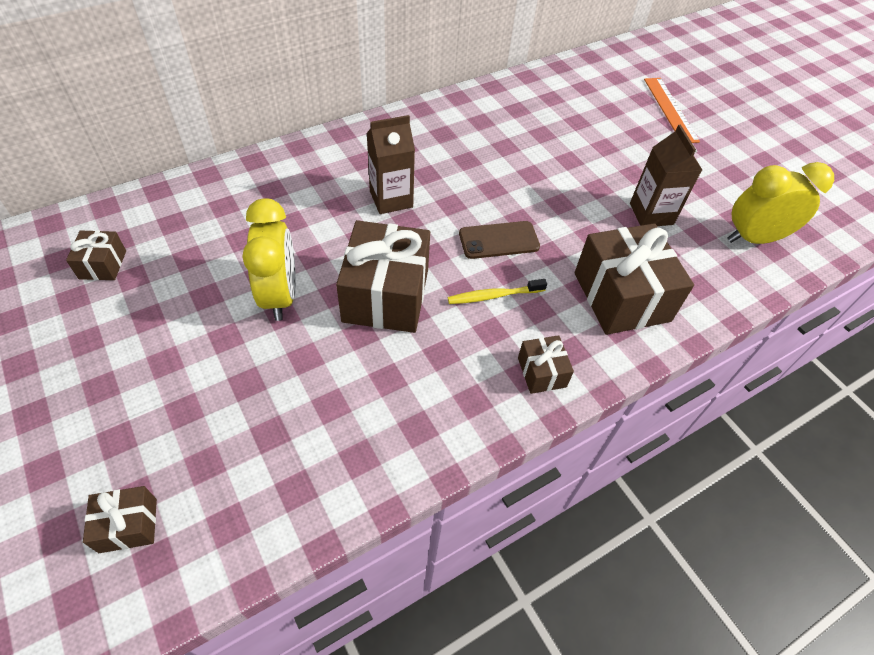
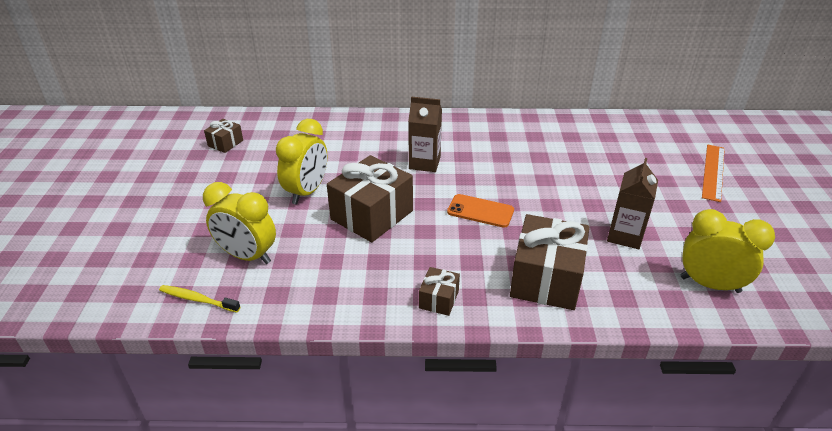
camera: 35 degrees right, 15 degrees down
brown gift [83,486,157,553] -> none
yellow toothbrush [448,279,547,304] -> yellow toothbrush moved to [159,285,240,313]
brown phone [459,221,540,259] -> orange phone [447,194,514,228]
none -> yellow clock [203,182,276,264]

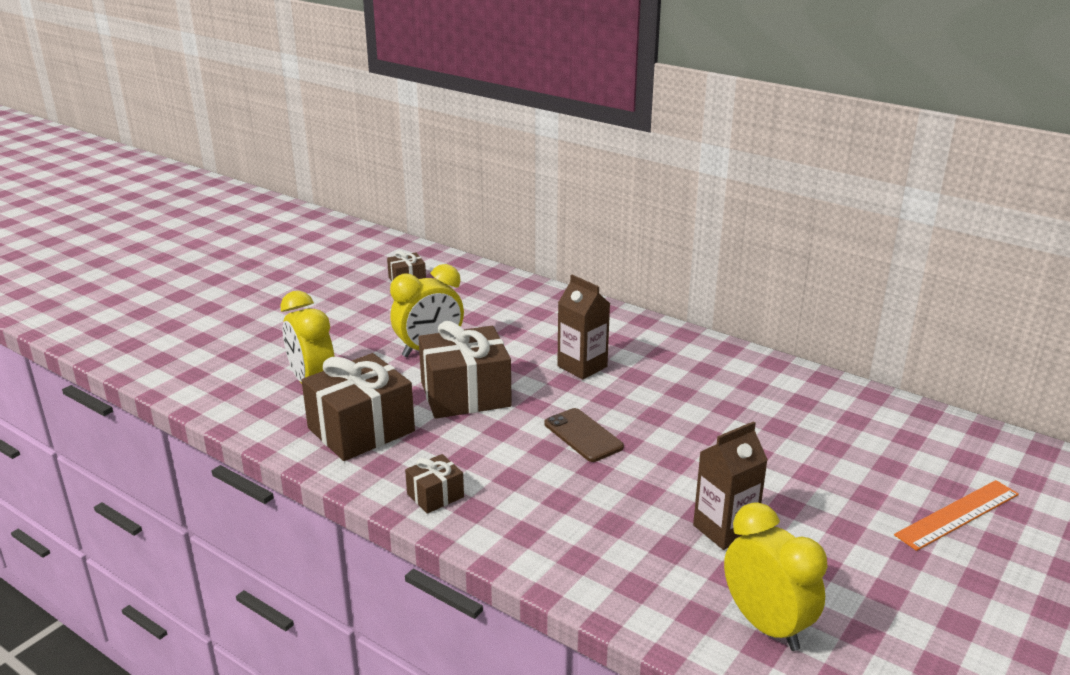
camera: 35 degrees right, 10 degrees down
yellow toothbrush [159,285,240,313] -> none
orange phone [447,194,514,228] -> brown phone [545,408,624,462]
brown gift [510,214,589,310] -> brown gift moved to [302,353,415,461]

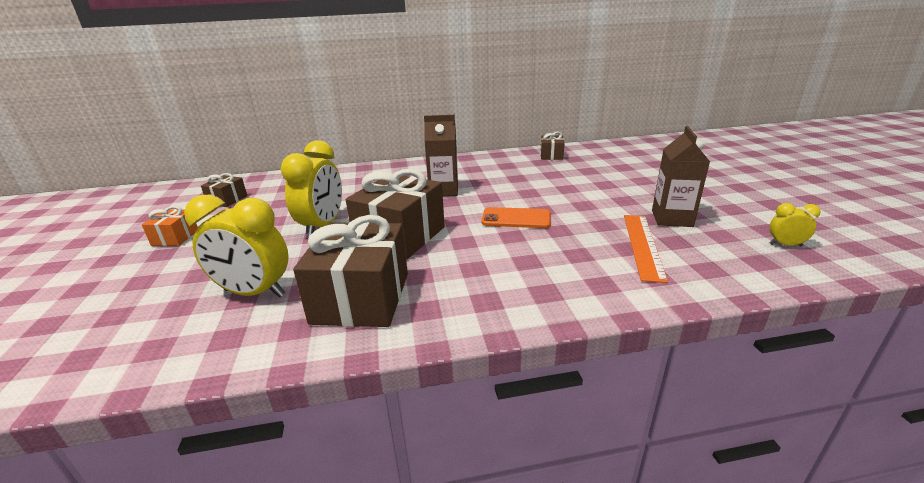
camera: 45 degrees left, 0 degrees up
brown gift [405,454,464,514] -> brown gift moved to [540,132,565,160]
brown phone [545,408,624,462] -> orange phone [482,207,551,228]
yellow clock [724,502,828,651] -> yellow clock [769,203,821,246], size x0.48
orange ruler [894,480,1019,551] -> orange ruler moved to [624,215,668,283]
none -> orange gift [142,206,198,246]

